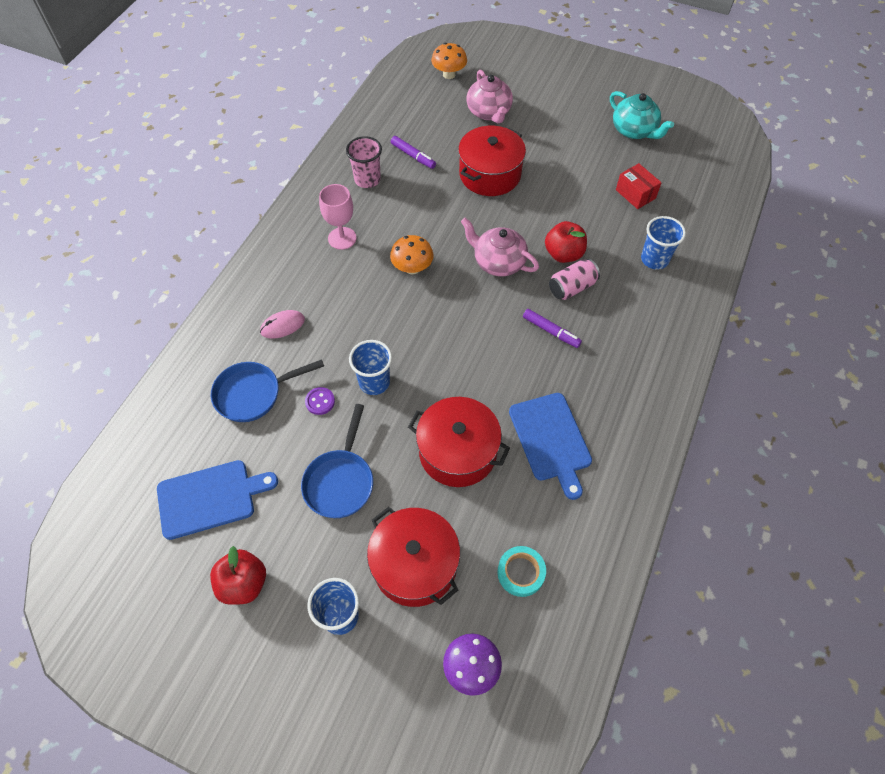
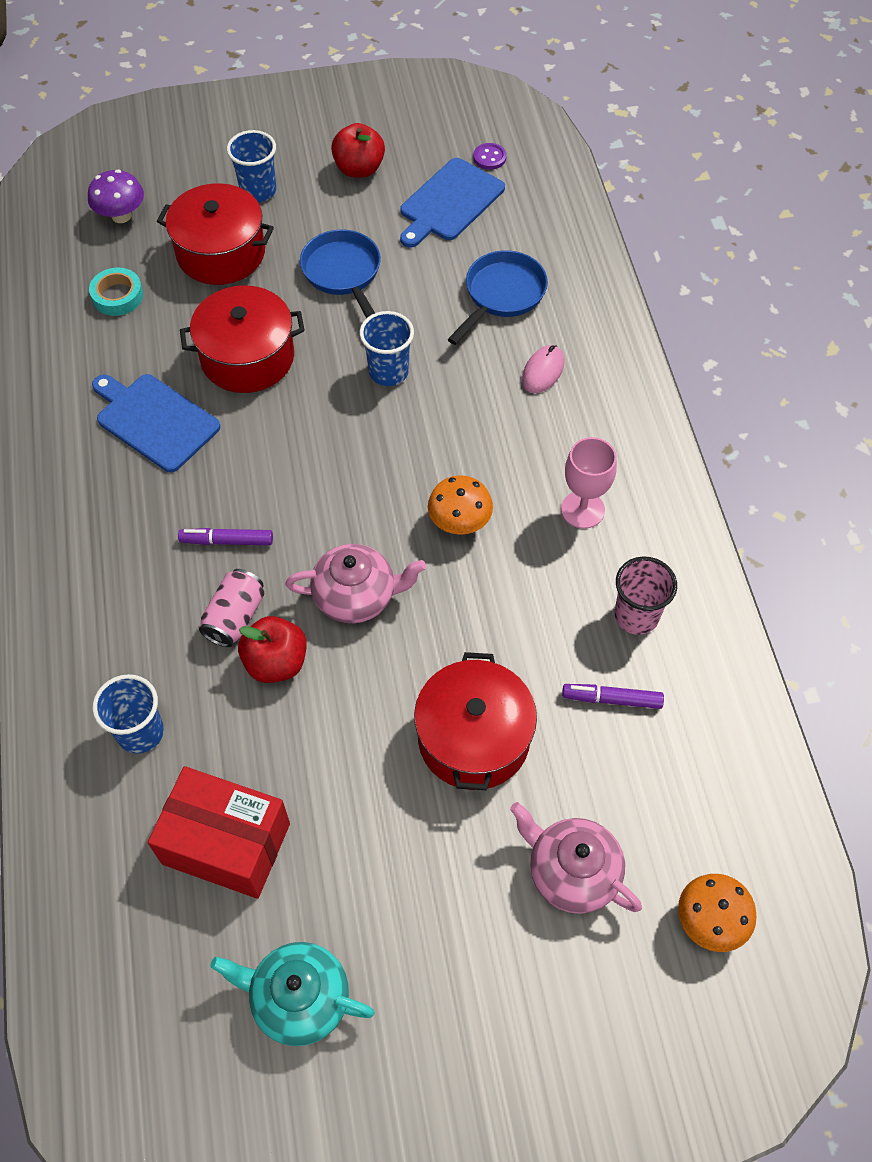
camera: 145 degrees right, 0 degrees up
purple button [305,387,335,415] -> purple button moved to [473,143,507,170]
red box [616,163,662,209] -> red box [148,766,290,899], size x1.75

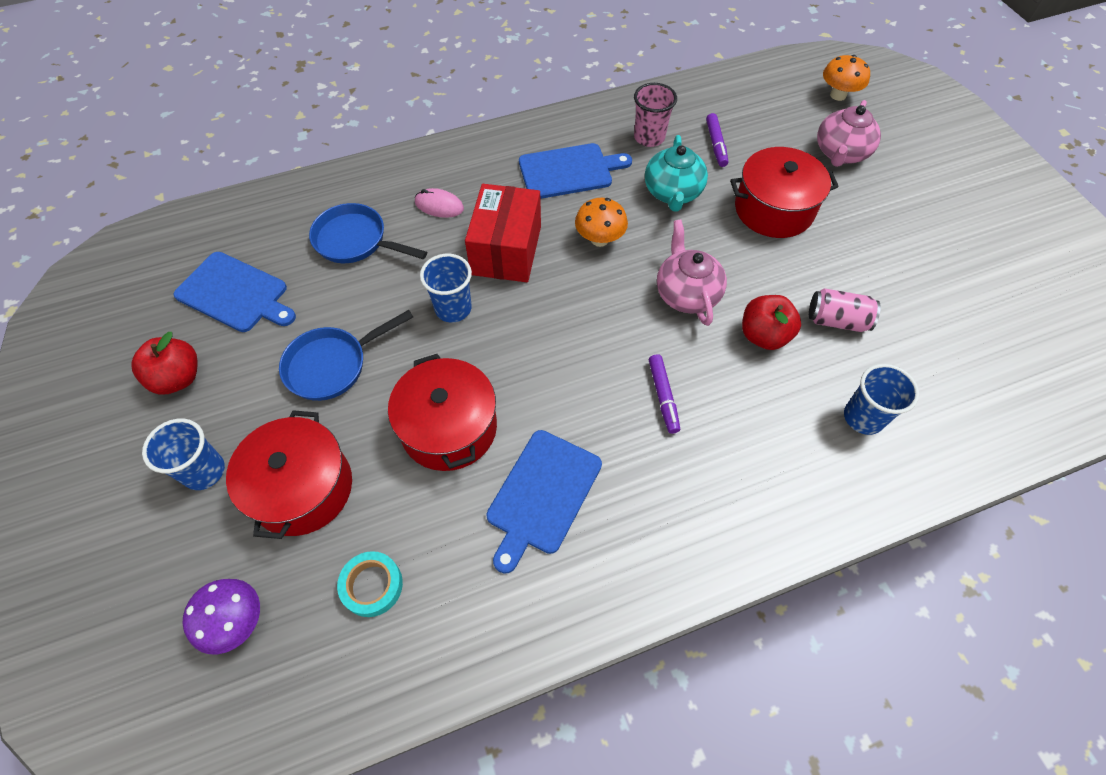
camera: 100 degrees left, 0 degrees up
red box [148,766,290,899] -> red box moved to [465,184,541,282]
pink can [199,569,264,647] -> pink can moved to [809,288,881,332]
turquoise teapot [210,942,375,1046] -> turquoise teapot moved to [645,135,708,212]
purple button [473,143,507,170] -> none
pink goblet [561,437,617,529] -> blue cutting board [519,143,632,199]

